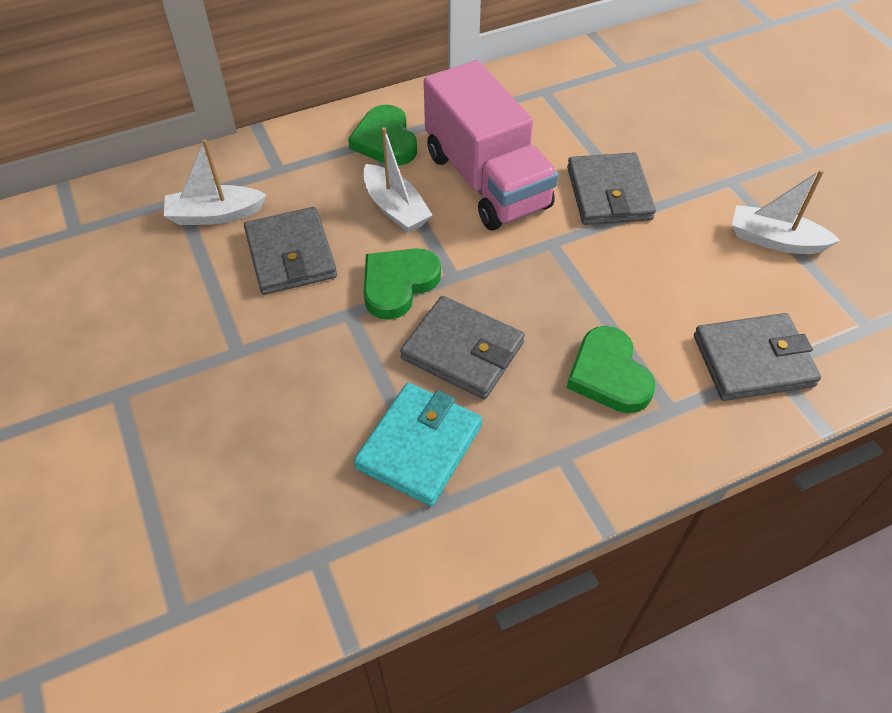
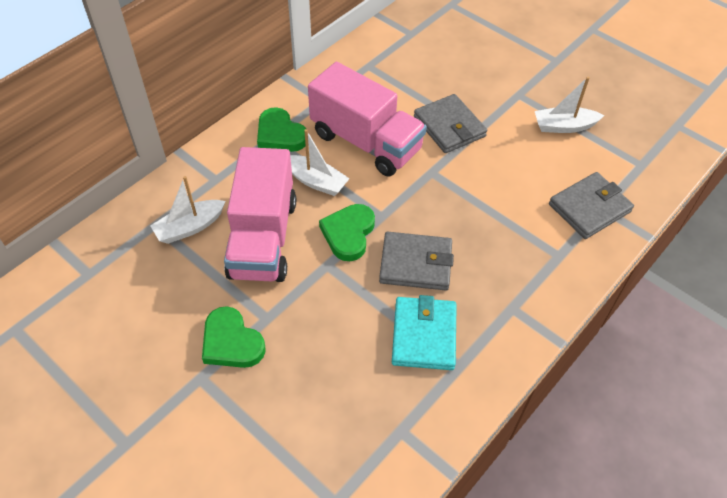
camera: 25 degrees left, 0 degrees up
grey wallet [244,207,337,295] -> pink truck [224,147,296,282]
green heart [567,326,655,413] -> green heart moved to [202,306,266,368]

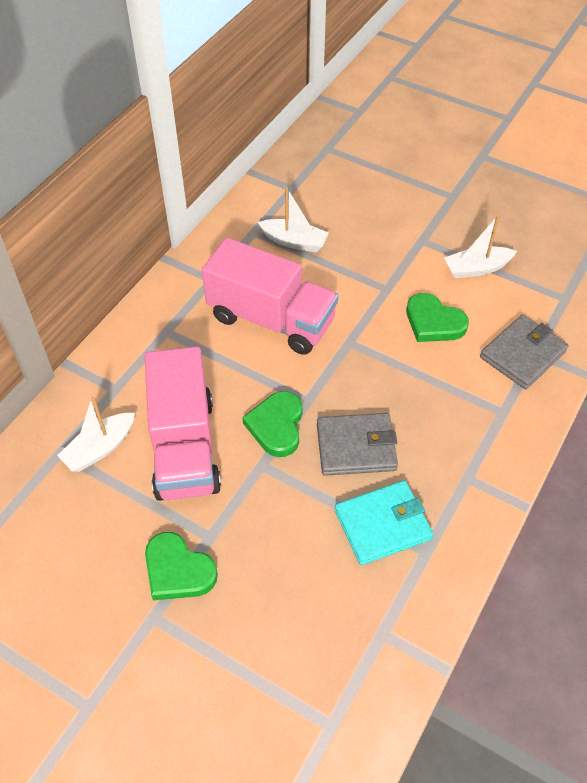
camera: 10 degrees left, 0 degrees up
green heart [257,107,306,152] -> green heart moved to [407,293,469,342]
white boat [290,129,350,196] -> white boat moved to [258,188,329,252]
turquoise wallet [392,295,457,370] -> turquoise wallet turned 75 degrees clockwise [335,480,433,565]
grey wallet [414,94,487,153] -> none

